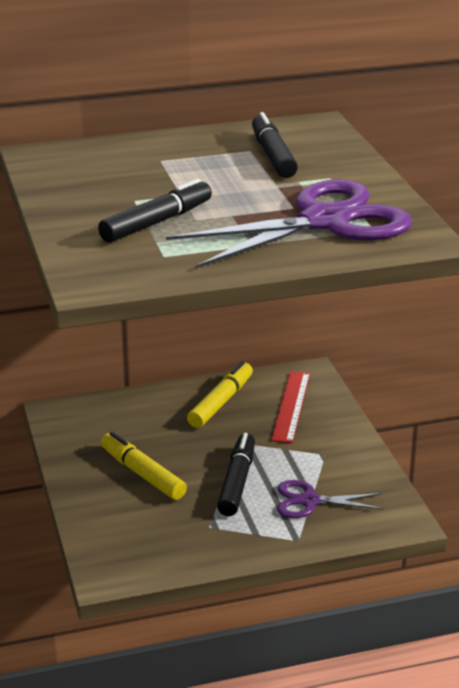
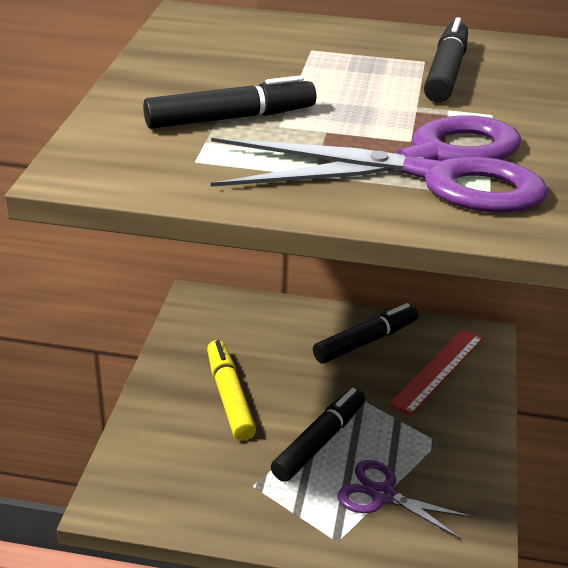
camera: 25 degrees right, 5 degrees up
yellow marker [187,361,253,428] -> black marker [313,303,418,363]

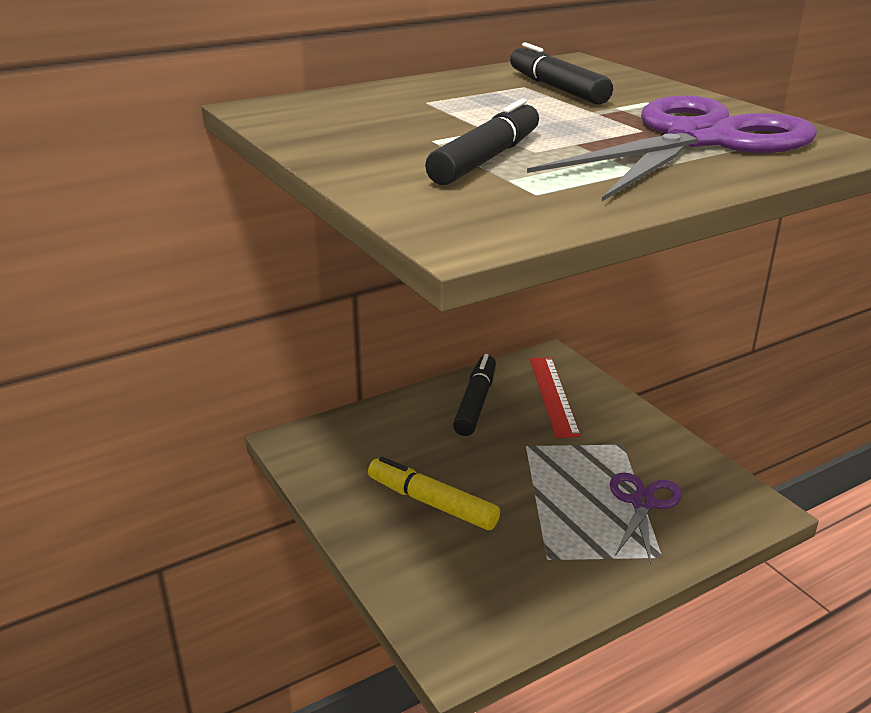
camera: 40 degrees left, 5 degrees down
black marker [271,388,365,482] -> none
purple scissors [337,460,472,539] -> purple scissors turned 120 degrees clockwise [610,472,682,564]

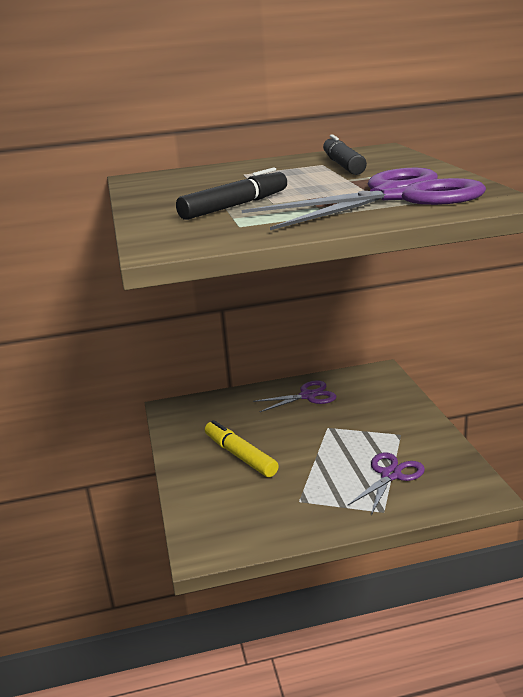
camera: 20 degrees right, 5 degrees down
black marker [453,354,496,436] -> purple scissors [253,380,336,412]
red ruler [530,357,581,438] -> none

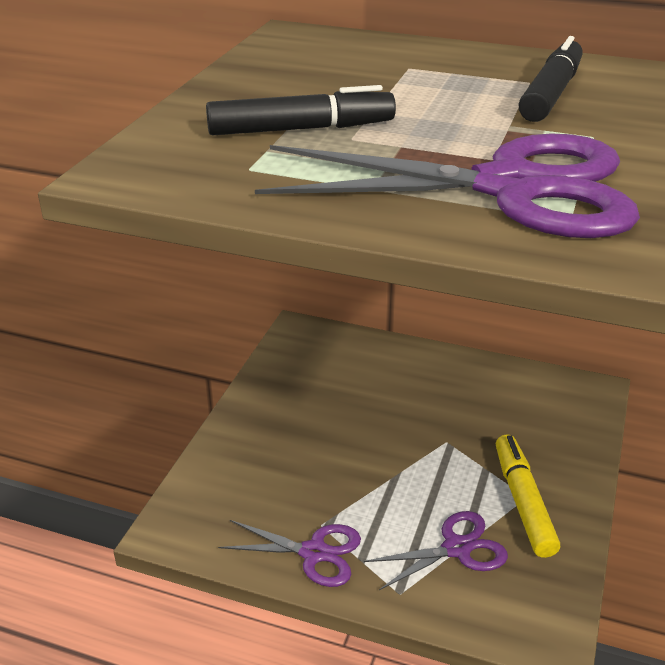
camera: 30 degrees right, 10 degrees up
yellow marker [205,420,278,477] -> yellow marker moved to [496,434,560,558]
purple scissors [253,380,336,412] -> purple scissors moved to [218,520,361,587]

